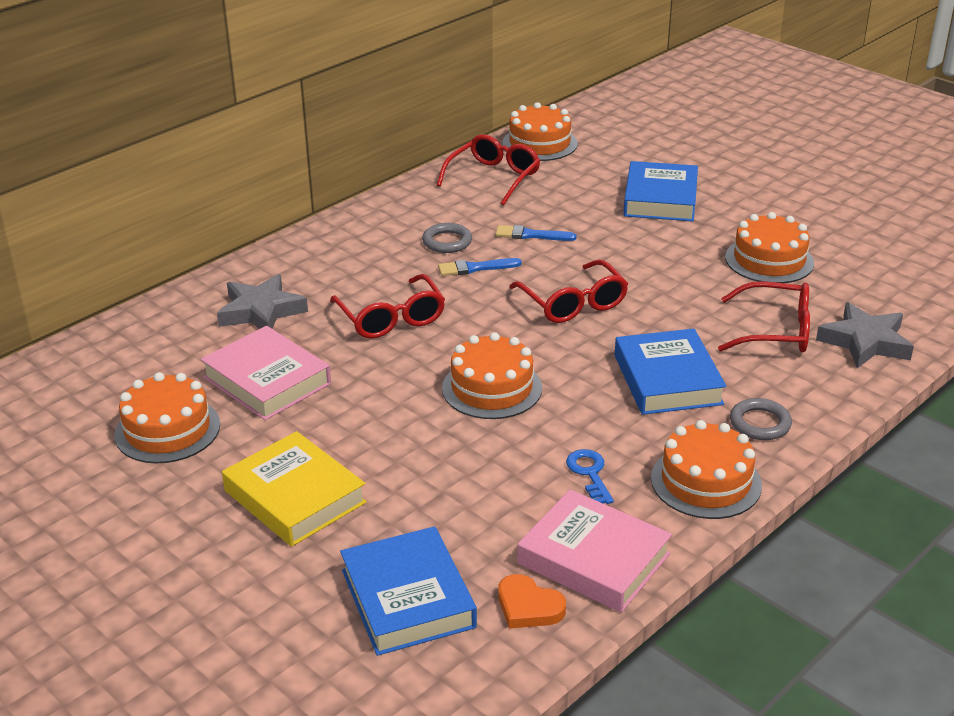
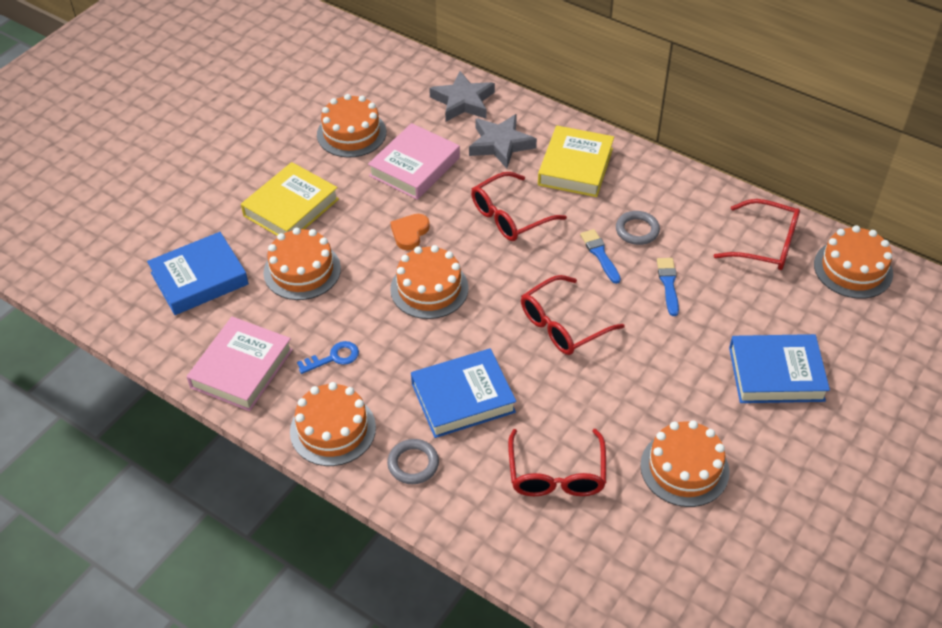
camera: 80 degrees right, 15 degrees up
orange heart [498,574,566,629] -> orange heart moved to [390,214,430,250]
grey star [816,302,914,368] -> grey star moved to [429,71,495,121]
none -> orange cake [263,228,341,300]
none -> yellow book [538,126,614,197]

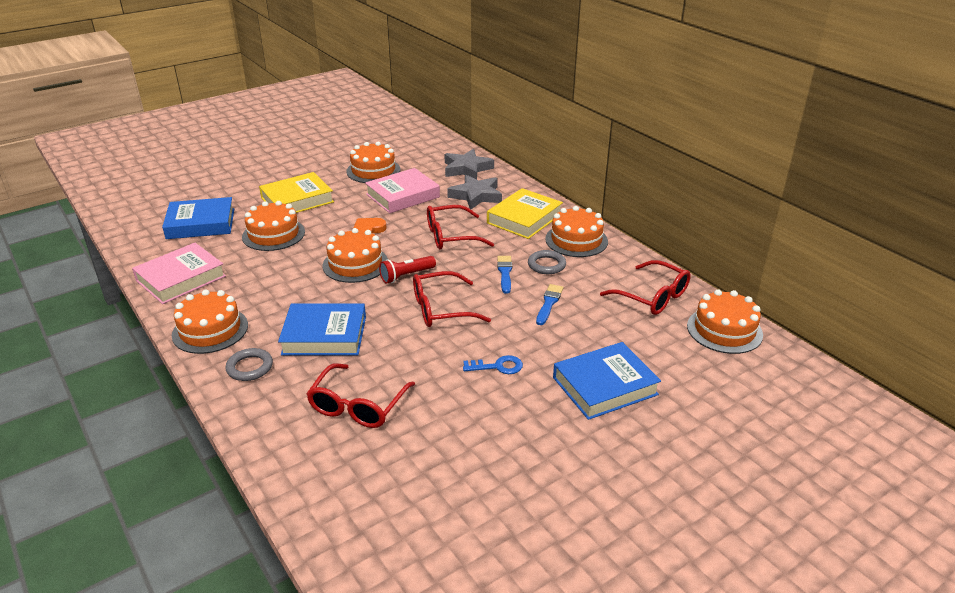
camera: 20 degrees right, 15 degrees down
blue key [297,341,359,374] -> blue key moved to [463,355,523,374]
orange cake [640,420,729,507] -> orange cake moved to [545,206,608,257]
blue book [729,334,830,403] -> blue book turned 45 degrees counterclockwise [553,342,661,420]
none -> red flashlight [379,256,436,284]

